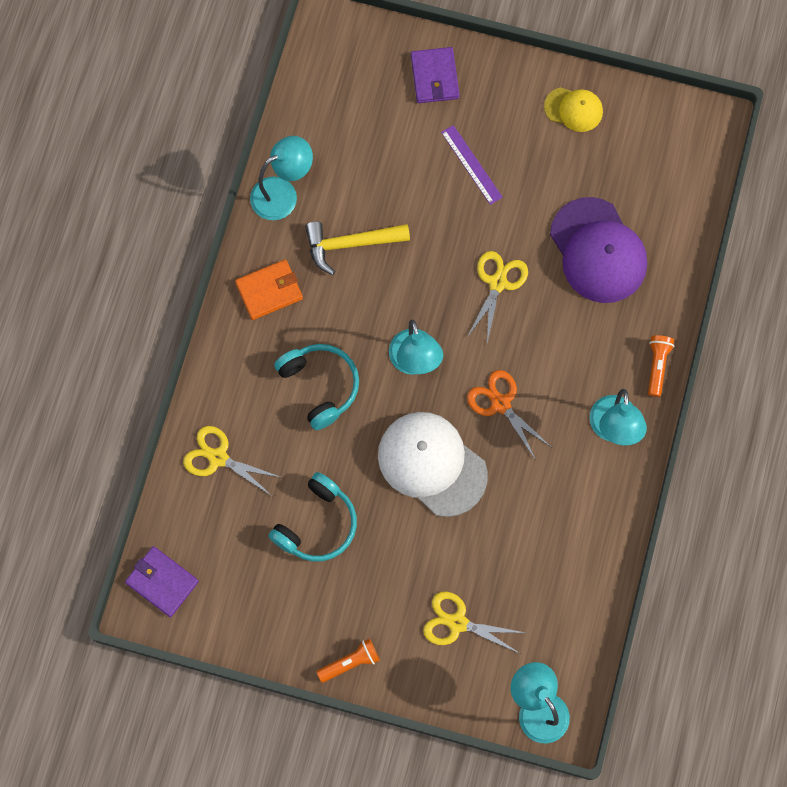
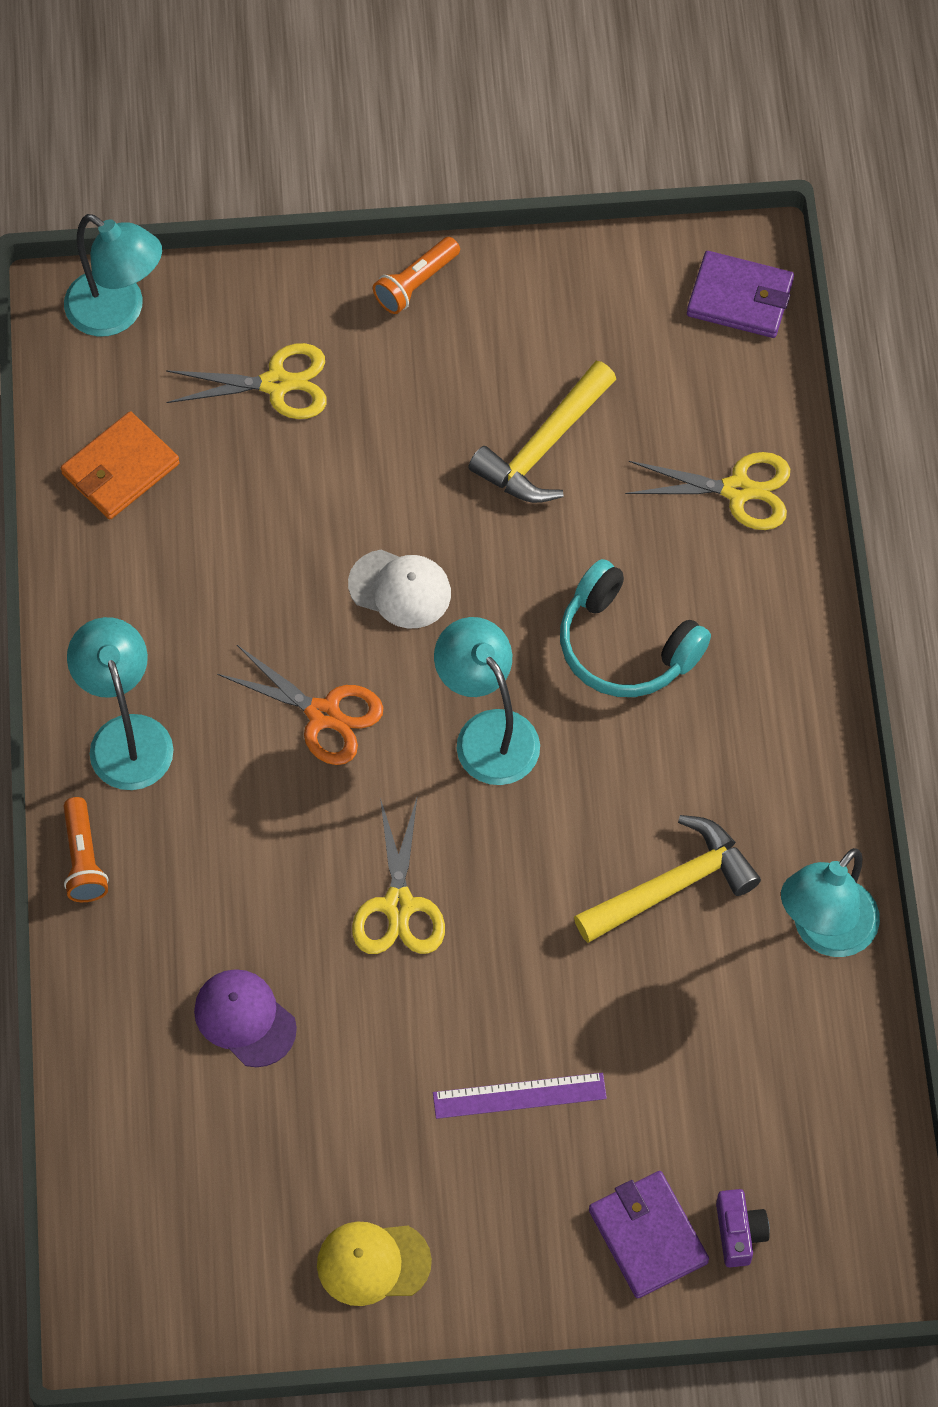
camera: 160 degrees right, 10 degrees down
orange wallet [235,259,303,320] -> orange wallet moved to [61,411,180,520]
turquoise headphones [268,472,357,562] -> yellow hammer [468,361,616,503]
white cap [378,412,488,517] -> white cap [348,550,451,628], size x0.53
purple ruler [441,125,503,205] -> purple ruler turned 45 degrees counterclockwise [433,1073,607,1119]
purple cap [550,197,647,303] -> purple cap [194,969,297,1067], size x0.53
none -> purple camera [716,1189,770,1267]

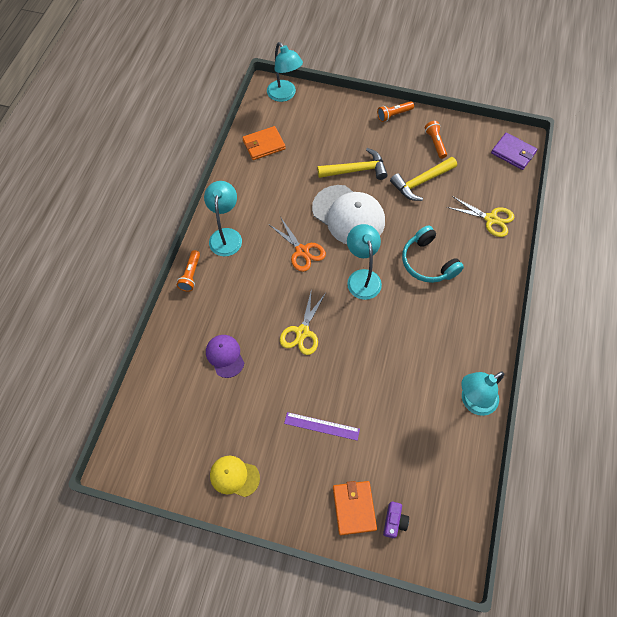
camera: 20 degrees right, 0 degrees up
yellow scissors [166,343,327,419] -> none
white cap [348,550,451,628] -> white cap [312,185,385,244], size x1.88
yellow hammer [574,815,761,943] -> yellow hammer moved to [317,148,388,180]
purple wallet [589,1171,709,1298] -> orange wallet [333,481,377,535]
none -> orange flashlight [425,121,447,159]

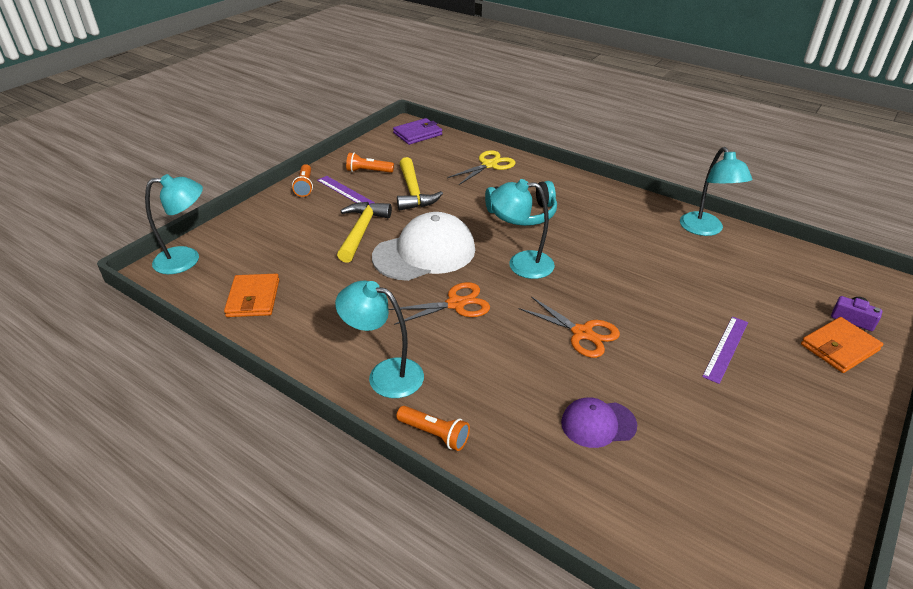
camera: 70 degrees left, 25 degrees down
yellow cap [210,456,260,497] -> none
yellow scissors [280,288,326,355] -> orange scissors [519,296,620,358]
orange wallet [333,481,377,535] -> orange wallet turned 45 degrees counterclockwise [801,317,883,373]
none -> purple ruler [317,176,375,205]

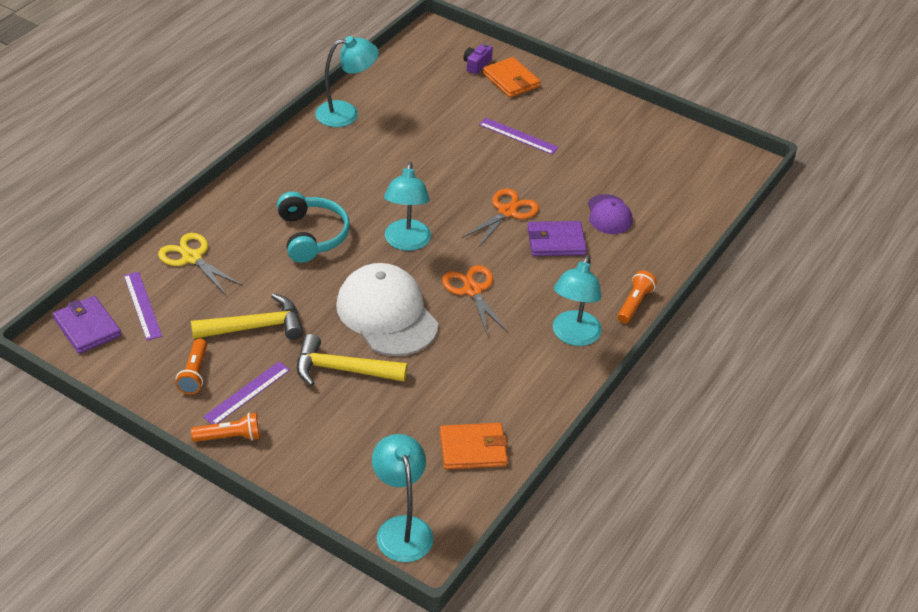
camera: 95 degrees left, 5 degrees up
none -> purple ruler [124,272,162,340]
none -> purple wallet [527,221,587,256]

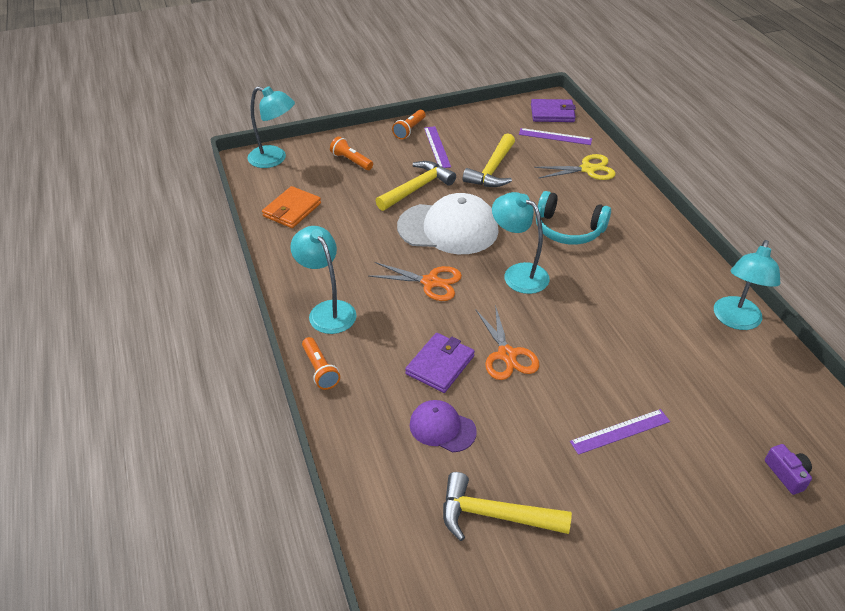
camera: 130 degrees right, 0 degrees up
orange flashlight [175,339,207,394] -> orange flashlight moved to [330,137,373,170]
orange wallet [483,57,540,98] -> none
none -> yellow hammer [443,472,572,541]

